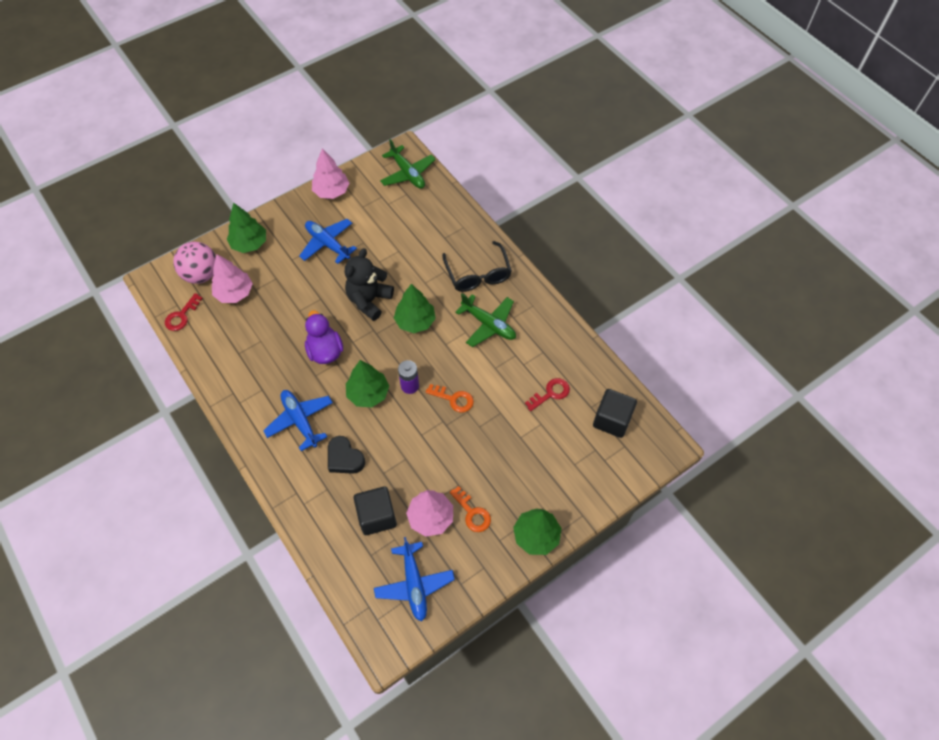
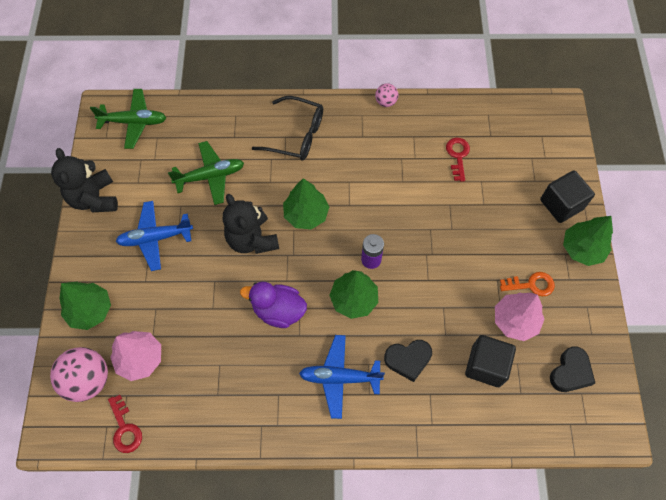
camera: 55 degrees left, 5 degrees up
pink tree [312,149,349,199] -> black teddy bear [51,148,118,212]
blue plane [374,537,455,621] -> black heart [550,346,595,392]
orange key [426,384,474,412] -> none
green plane [455,293,516,347] -> green plane moved to [168,141,244,205]
black cube [593,389,637,438] -> black cube moved to [540,170,595,223]
none -> pink ball [375,83,398,107]

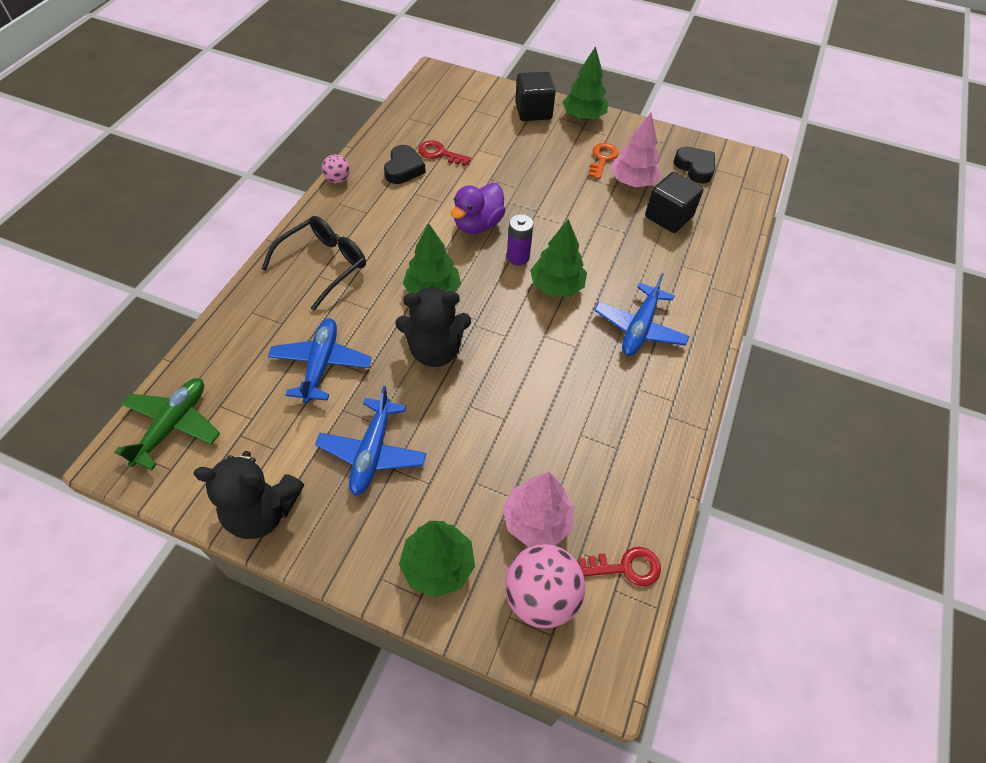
camera: 70 degrees left, 10 degrees down
green plane [168,141,244,205] -> blue plane [268,318,372,403]
purple duck [240,282,307,328] -> purple duck moved to [451,183,506,234]
black heart [384,340,432,382] -> black heart moved to [384,145,426,184]

